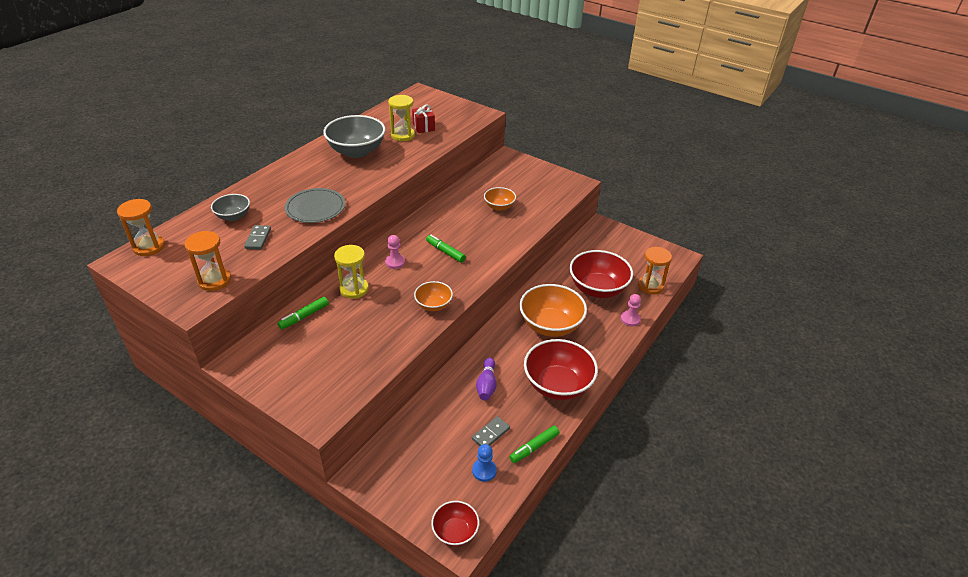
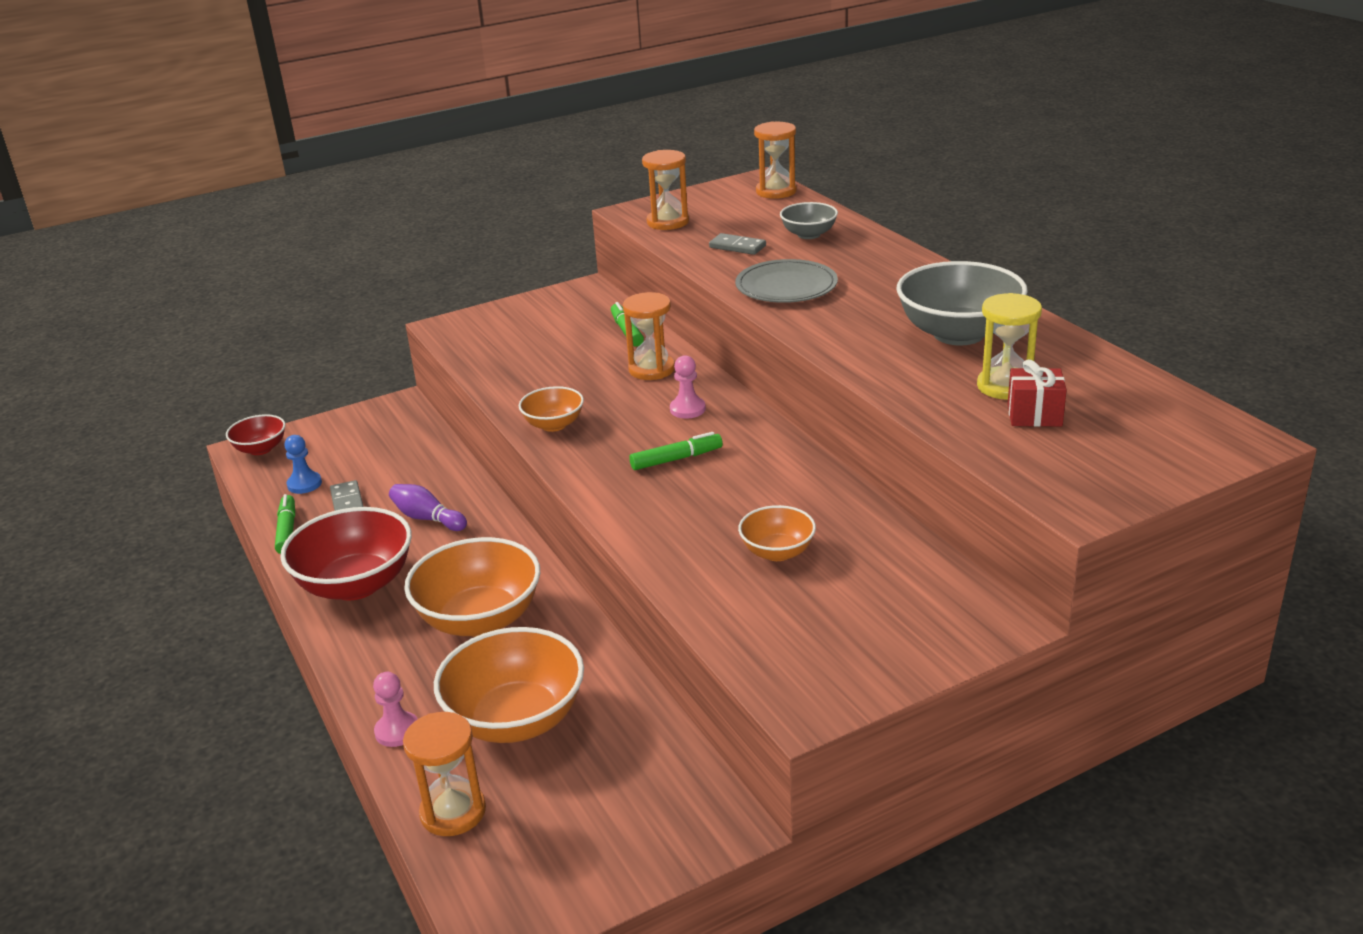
camera: 120 degrees right, 10 degrees down
yellow hourglass [334,245,369,299] -> orange hourglass [623,292,675,380]
red bowl [570,250,633,298] -> orange bowl [434,627,584,743]

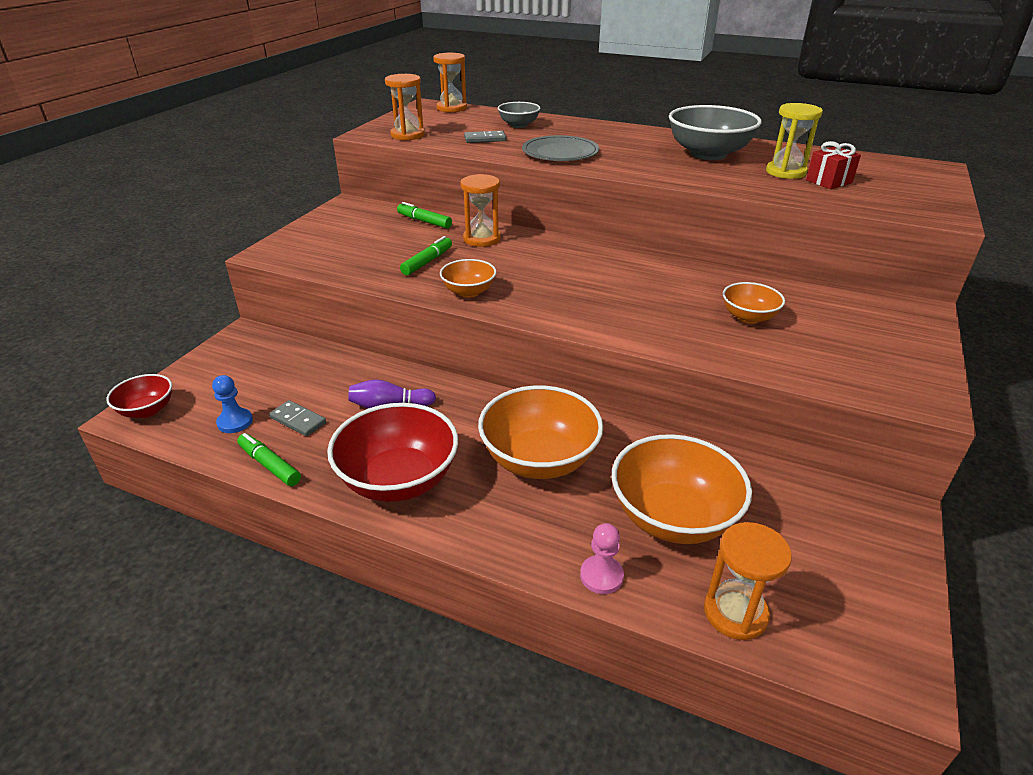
camera: 40 degrees left, 5 degrees up
green marker [629,432,723,470] -> green marker moved to [400,236,452,275]
pink pawn [670,355,706,419] -> none

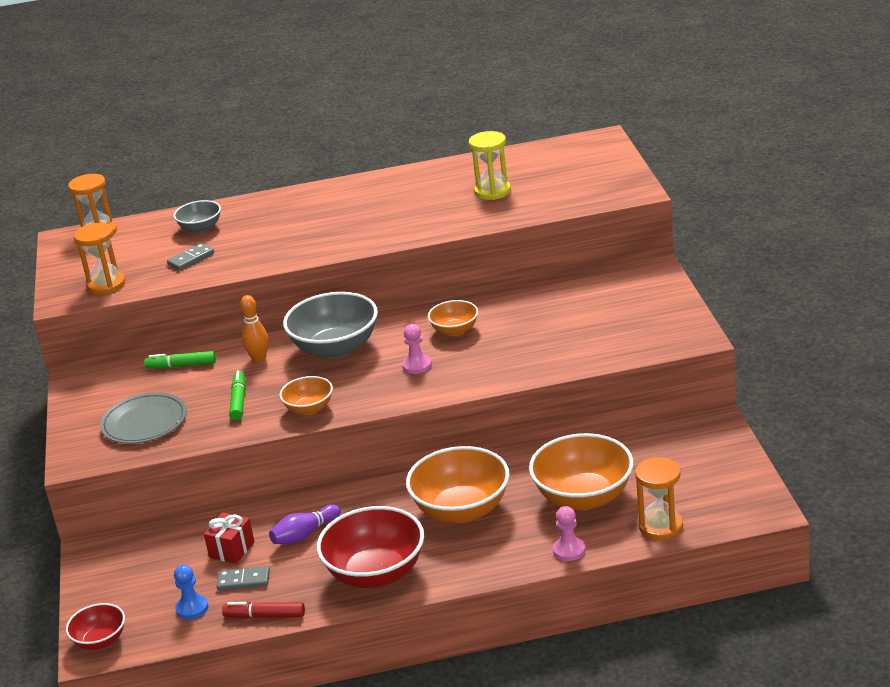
camera: 30 degrees left, 5 degrees down
green marker [237,433,301,486] -> red marker [222,602,305,618]
orange hourglass [460,174,501,247] -> orange bowling pin [240,295,269,363]
grey plate [522,135,599,161] -> grey plate moved to [100,392,187,444]
grey bowl [669,105,761,160] -> grey bowl moved to [283,292,378,359]
orange bowl [723,282,785,324] -> orange bowl moved to [428,300,478,336]
red gift [806,141,861,189] -> red gift moved to [204,512,255,564]
none -> pink pawn [402,324,432,374]

